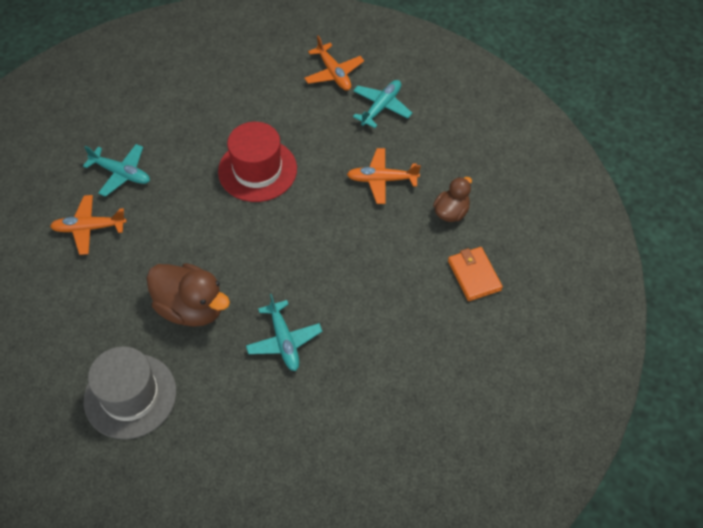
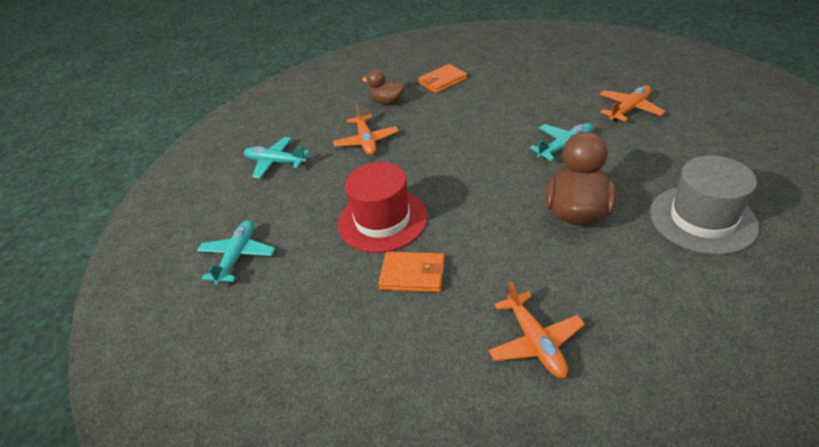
camera: 100 degrees left, 15 degrees down
turquoise plane [83,144,150,197] -> turquoise plane moved to [197,220,275,285]
orange plane [304,35,364,90] -> orange plane moved to [599,85,666,121]
none -> orange wallet [378,252,445,292]

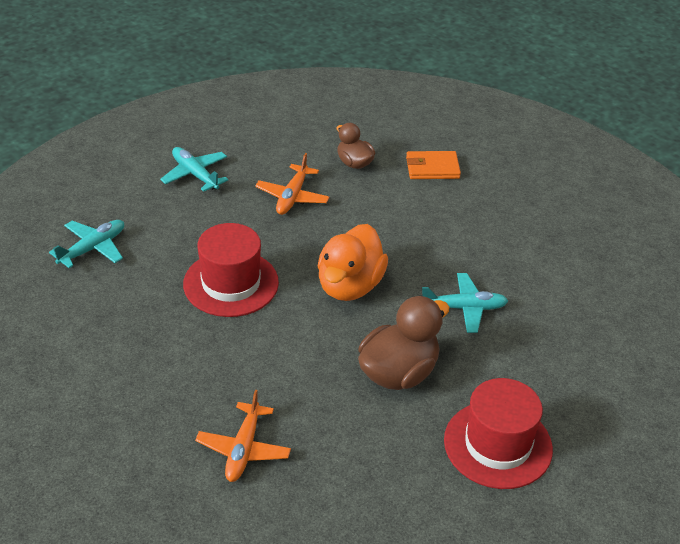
camera: 25 degrees right, 0 degrees up
orange wallet [378,252,445,292] -> none
orange plane [599,85,666,121] -> none
grey hat [650,156,759,255] -> red hat [444,378,553,489]
none -> orange duck [318,224,388,301]

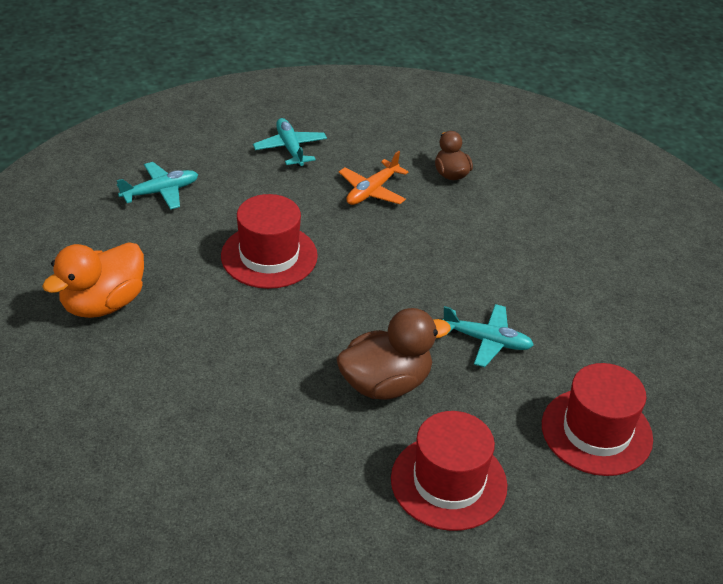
camera: 20 degrees right, 0 degrees up
orange plane [195,390,291,482] -> none
orange duck [318,224,388,301] -> orange duck moved to [42,242,144,318]
orange wallet [406,151,461,179] -> none
none -> red hat [542,363,653,476]

